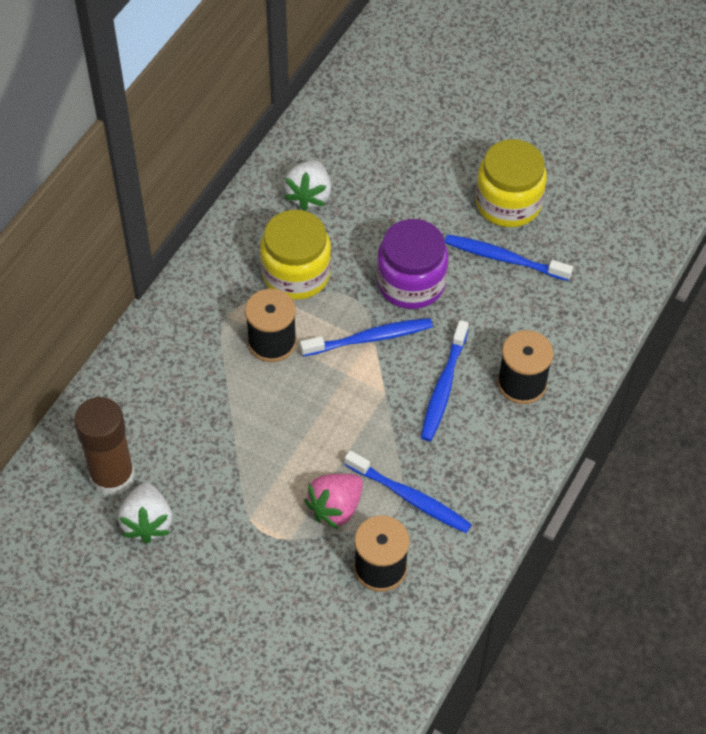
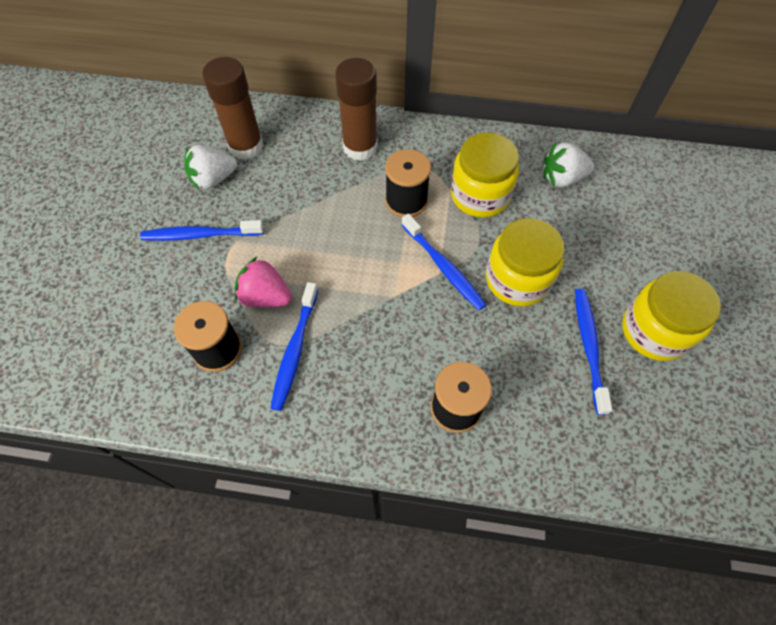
camera: 70 degrees right, 5 degrees up
purple jar [377,219,448,309] -> yellow jar [486,218,564,306]
blue toothbrush [421,320,469,441] -> blue toothbrush moved to [140,220,264,241]
none -> brown glue stick [335,58,378,161]

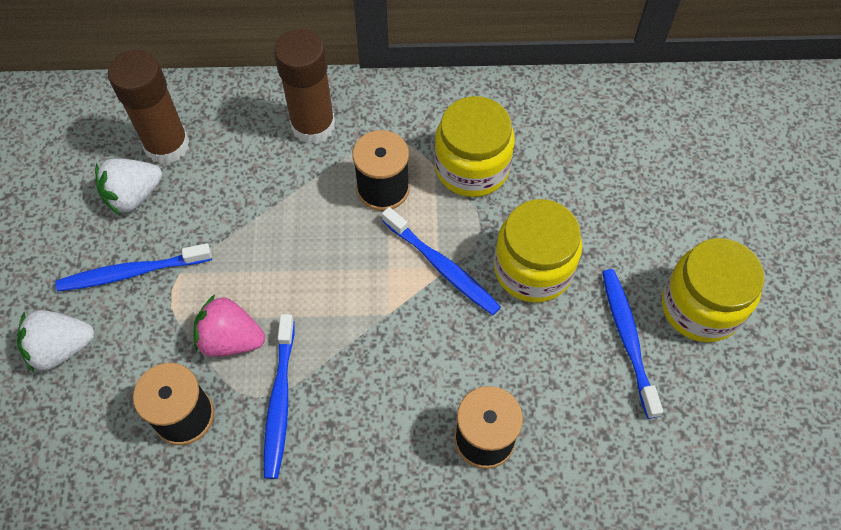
camera: 10 degrees left, 0 degrees up
white strawberry [544,142,594,187] -> white strawberry moved to [17,310,94,372]

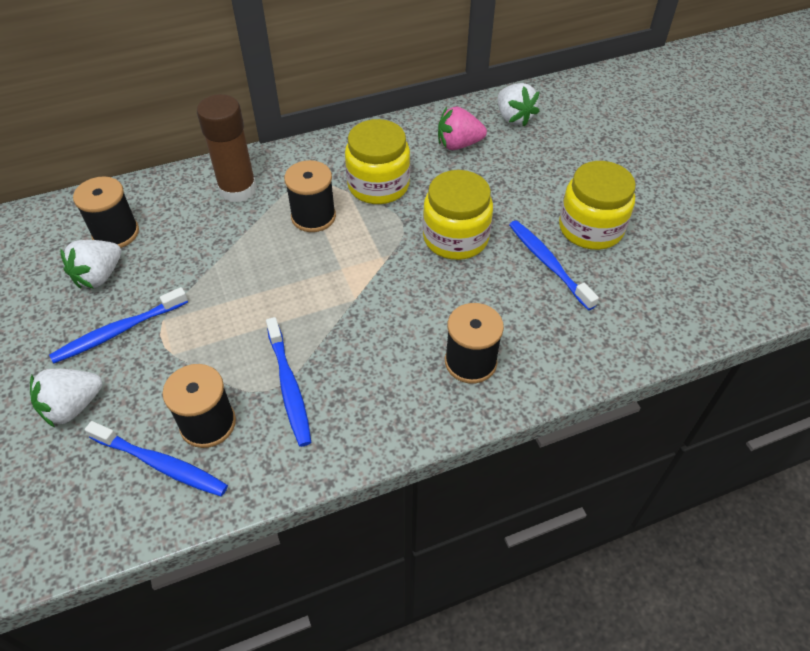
camera: 20 degrees left, 10 degrees down
brown glue stick [108,50,190,164] -> black spool [73,176,139,248]
pink strawberry [194,294,265,357] -> pink strawberry moved to [438,106,487,150]
blue toothbrush [382,207,501,315] -> blue toothbrush moved to [85,421,228,496]
none -> white strawberry [498,83,539,127]

